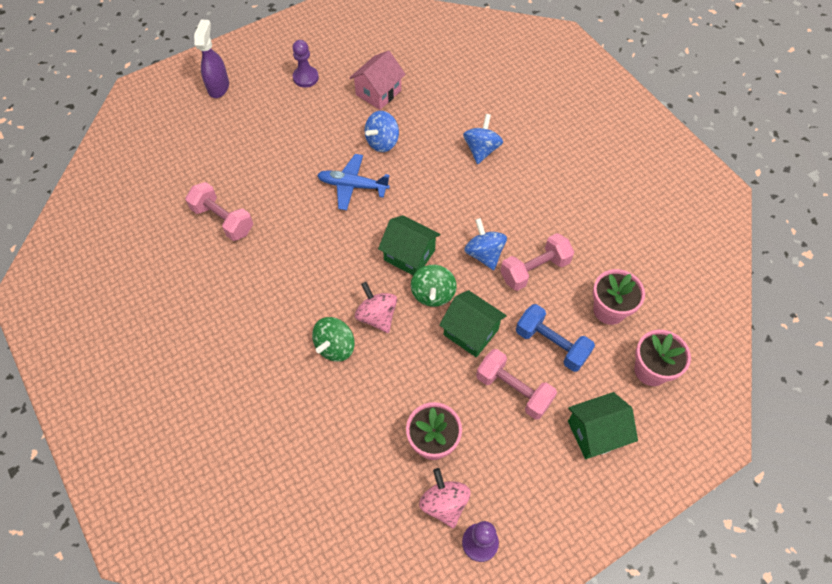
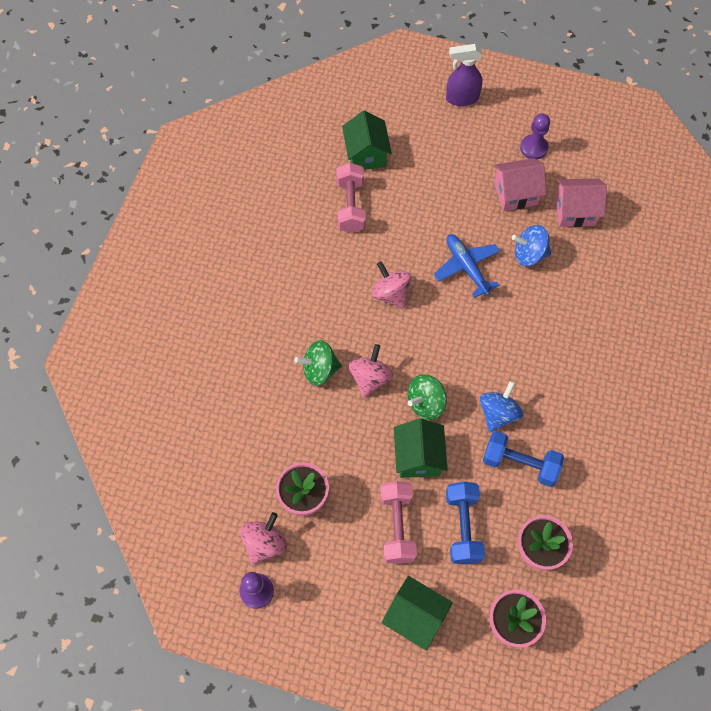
camera: 50 degrees right, 5 degrees up
purple spray bottle [194,19,229,98] -> purple spray bottle turned 150 degrees counterclockwise [446,44,483,106]
green house [378,215,440,275] -> green house moved to [342,111,392,170]
blue spinning top [463,114,503,164] -> none
pink dumbbell [500,233,574,291] -> blue dumbbell [483,431,564,487]
none -> pink spinning top [372,261,411,309]
none -> pink house [494,158,546,211]

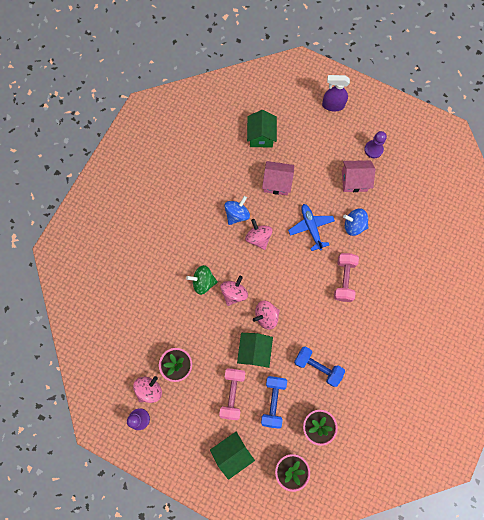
camera: 10 degrees right, 10 degrees up
pink dumbbell [336,163,366,233] -> pink dumbbell moved to [334,253,359,302]
green house [382,576,453,650] -> green house turned 75 degrees counterclockwise [210,432,255,480]
green spinning top [408,374,447,420] -> pink spinning top [253,301,280,330]
blue spinning top [480,381,523,432] -> blue spinning top moved to [224,196,250,225]
pink house [555,178,607,227] -> pink house moved to [262,161,294,196]

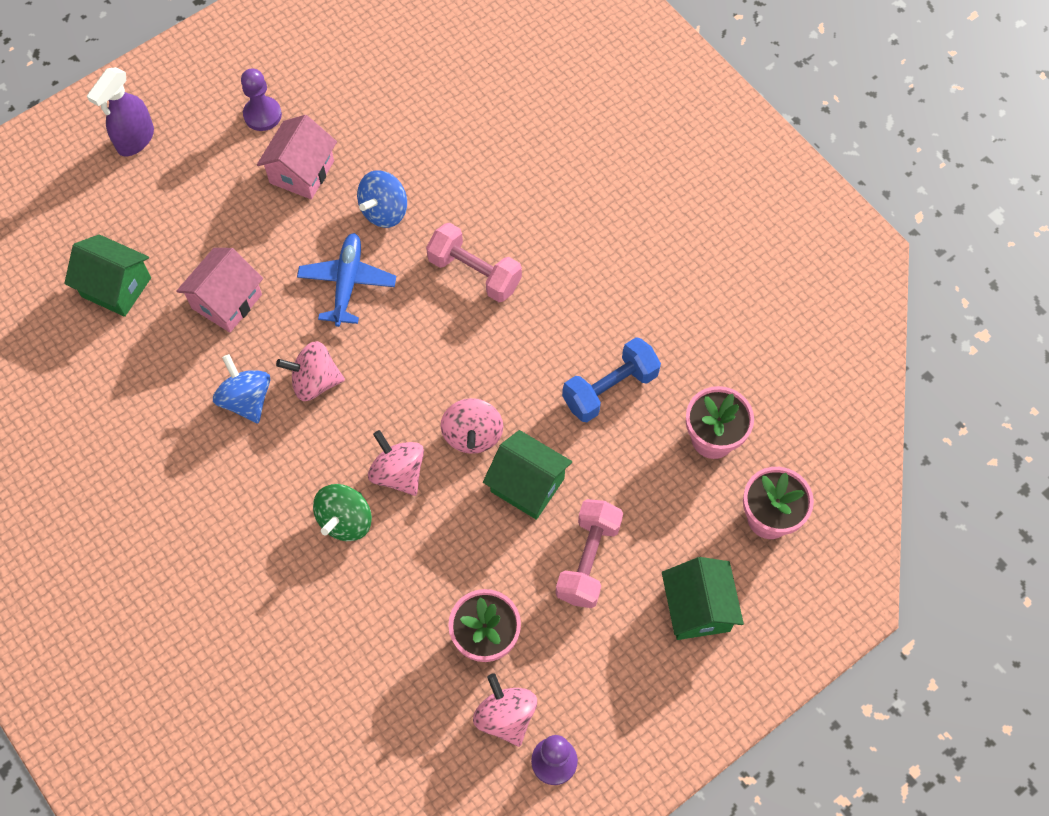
camera: 65 degrees left, 10 degrees down
pink dumbbell [219,368,245,420] -> pink dumbbell turned 75 degrees clockwise [556,499,623,608]
blue dumbbell [261,376,287,429] -> none
blue plane [288,204,335,251] -> blue plane turned 90 degrees clockwise [297,233,396,327]

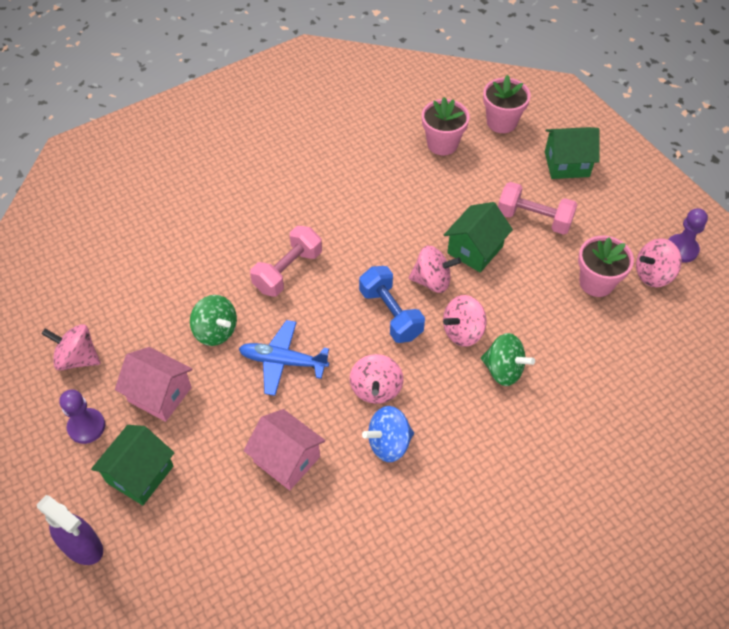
camera: 85 degrees left, 10 degrees down
green house [64,234,151,317] -> green house moved to [91,425,175,505]
blue spinning top [357,170,407,228] -> green spinning top [190,295,237,346]
blue dumbbell [562,337,661,422] -> blue dumbbell moved to [359,266,425,343]
none -> pink spinning top [42,324,100,371]

